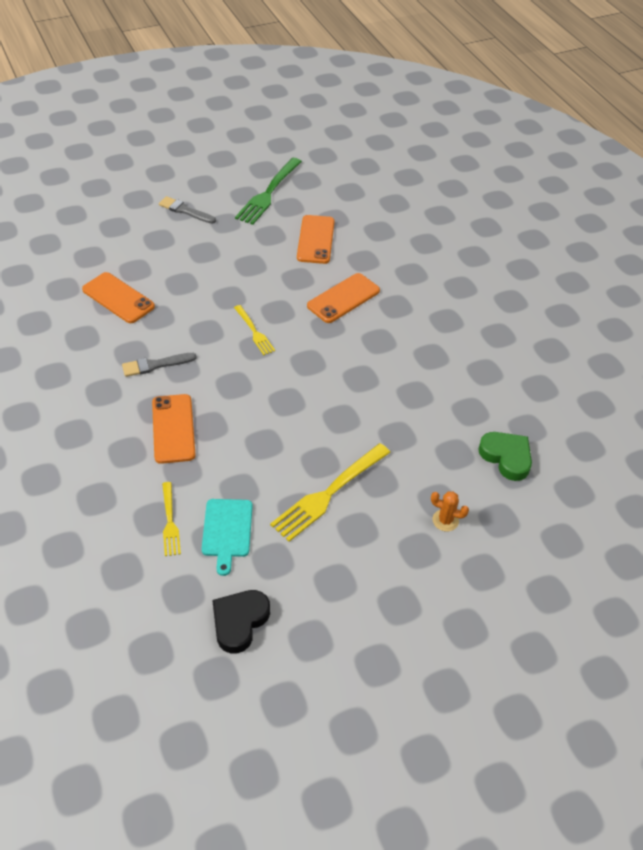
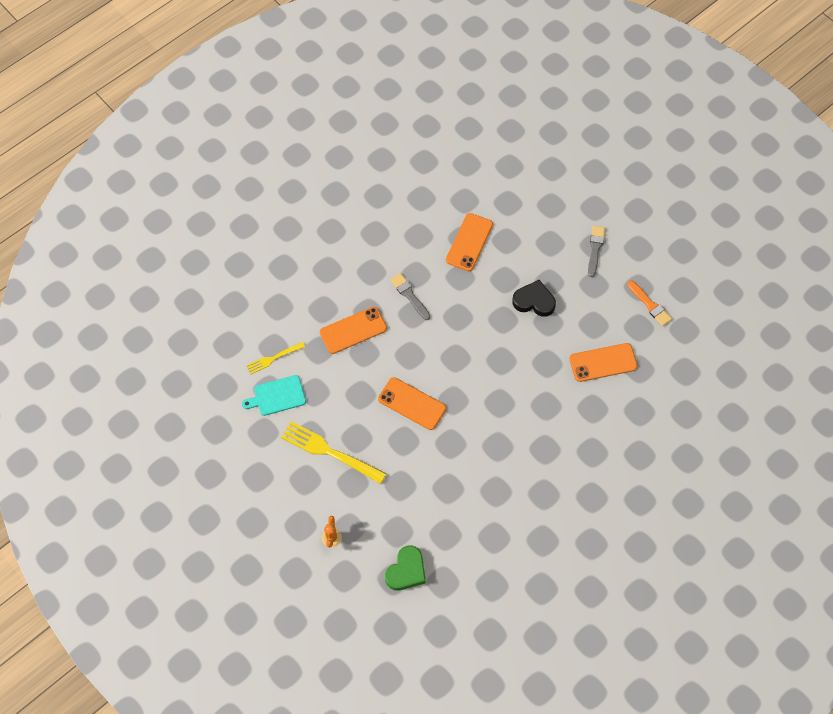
camera: 75 degrees right, 15 degrees up
black heart [212,590,270,653] -> black heart moved to [512,280,556,317]
yellow fork [234,305,275,355] -> none
green fork [235,158,302,225] -> orange brush [627,280,672,326]
orange phone [307,273,380,323] -> orange phone moved to [378,377,446,430]

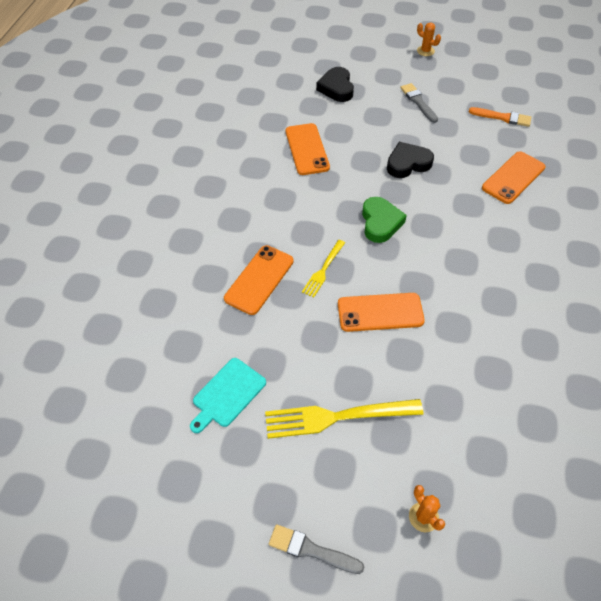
camera: 35 degrees left, 10 degrees down
yellow fork [246,342,305,374] -> yellow fork moved to [302,240,345,298]
green heart [385,545,426,591] -> green heart moved to [362,197,407,243]
grey brush [390,273,430,320] -> grey brush moved to [269,524,364,574]
none -> black heart [316,67,354,102]
none -> orange cactus [417,22,441,56]

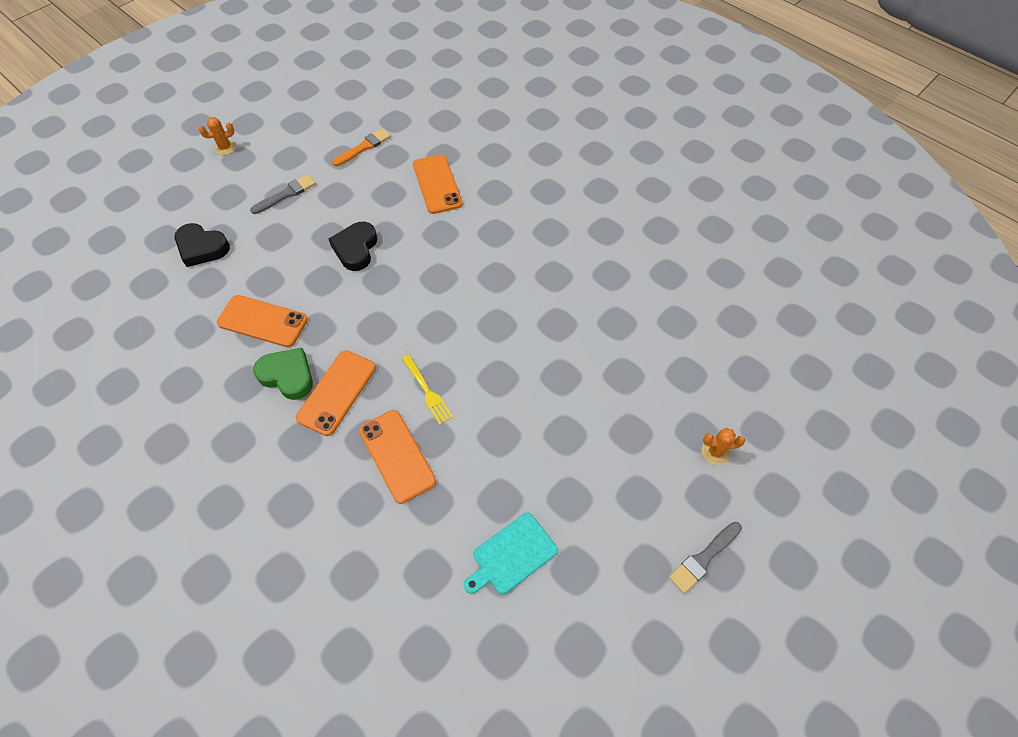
camera: 60 degrees left, 5 degrees up
turquoise cutting board [190,358,266,433] -> turquoise cutting board turned 75 degrees clockwise [464,513,558,594]
yellow fork [265,399,423,439] -> none
orange phone [338,293,425,332] -> orange phone moved to [296,350,376,436]
green heart [362,197,407,243] -> green heart moved to [253,348,313,400]
grey brush [400,83,438,123] -> grey brush turned 135 degrees clockwise [250,174,316,214]

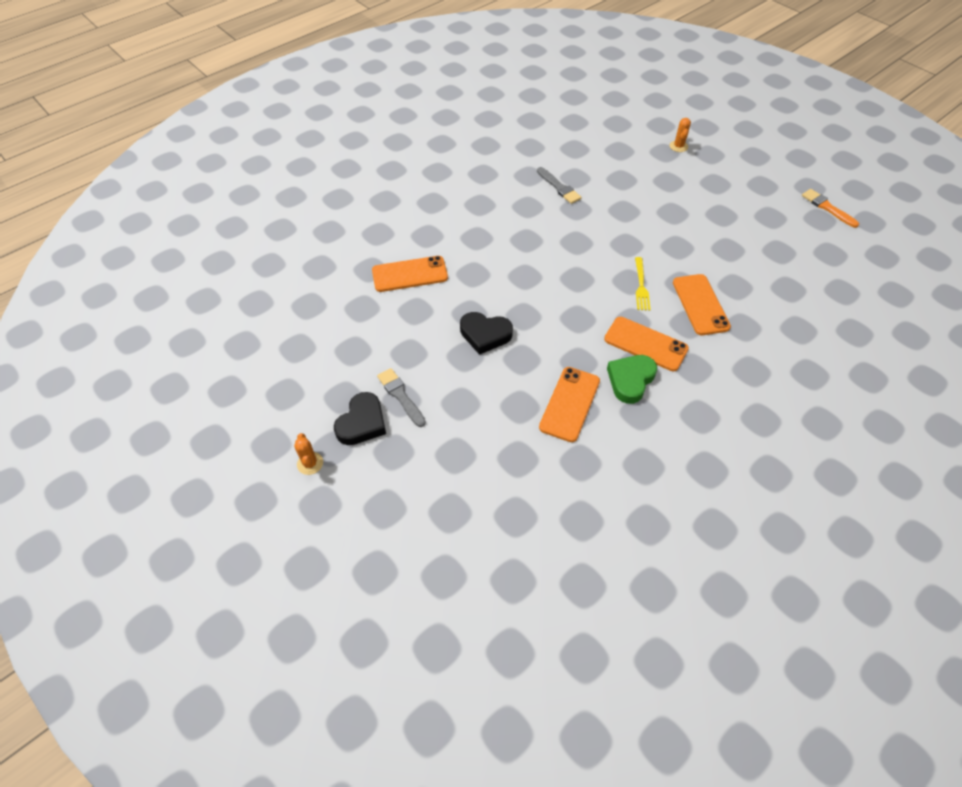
camera: 85 degrees left, 5 degrees down
black heart [175,223,230,267] -> black heart moved to [334,392,386,445]
orange brush [332,128,391,166] -> orange brush moved to [802,189,859,228]
orange phone [359,410,436,504] -> orange phone turned 75 degrees counterclockwise [673,274,731,335]
yellow fork [402,355,453,425] -> yellow fork turned 120 degrees clockwise [635,257,651,311]
turquoise cutting board [464,513,558,594] -> none
grey brush [669,522,742,594] -> grey brush moved to [537,167,582,204]

